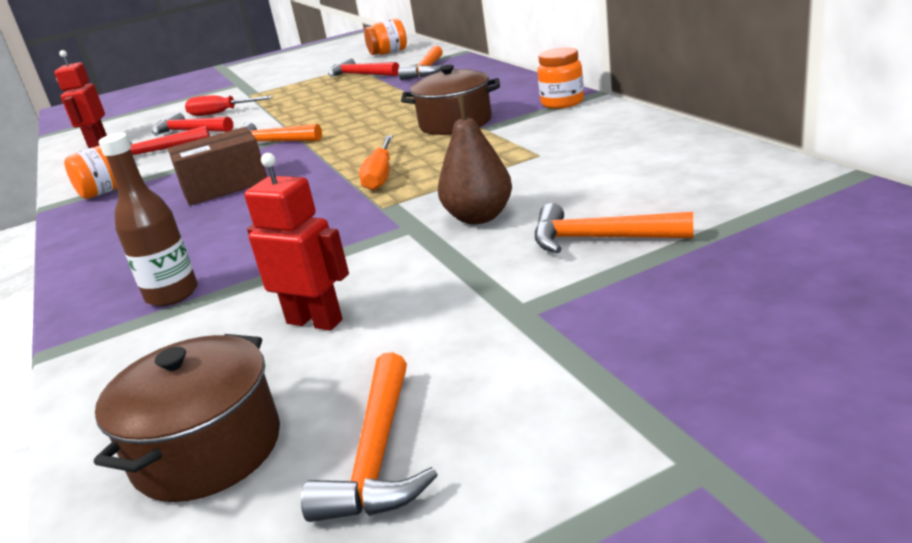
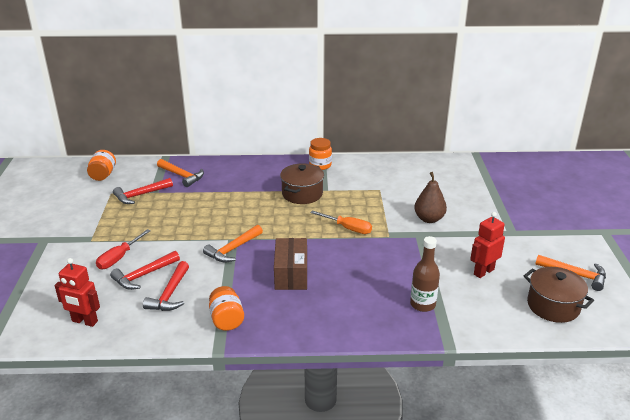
camera: 70 degrees left, 5 degrees up
orange hammer [535,203,693,253] -> none

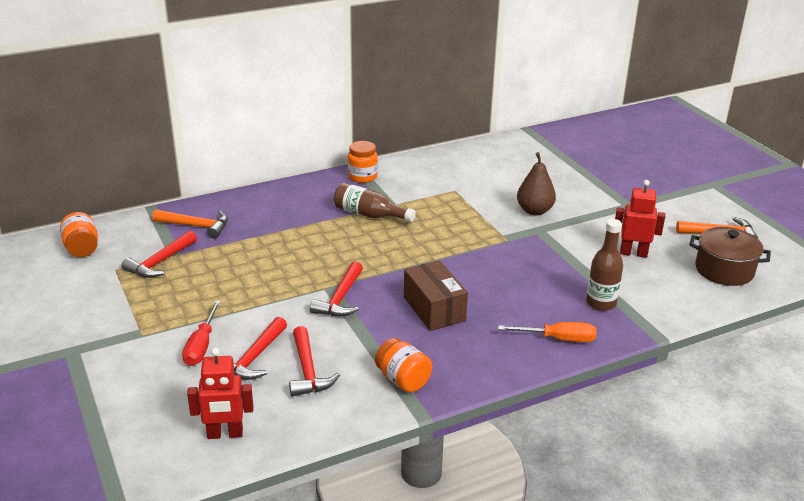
camera: 25 degrees left, 0 degrees up
orange hammer [203,225,263,263] -> red hammer [310,261,363,317]
brown pot [280,163,324,204] -> brown bottle [334,183,416,222]
orange screwdriver [310,210,372,234] -> orange screwdriver moved to [498,322,597,342]
red robot [470,212,505,278] -> red robot turned 75 degrees clockwise [615,180,665,258]

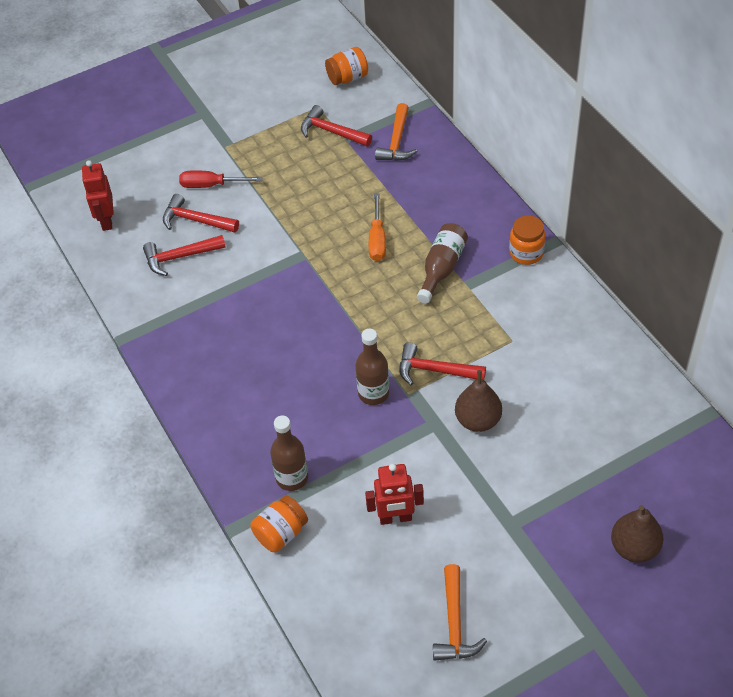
camera: 90 degrees right, 20 degrees up
red hammer [310,261,363,317] -> red hammer moved to [400,342,486,385]
orange jar [375,338,432,393] -> orange jar moved to [250,495,308,552]
brown box [404,260,468,331] -> none
orange screwdriver [498,322,597,342] -> orange screwdriver moved to [369,193,386,261]
red robot [615,180,665,258] -> red robot turned 75 degrees clockwise [365,464,424,525]
brown pot [689,227,771,286] -> none
none -> brown bottle [355,329,389,405]
none -> brown pear [611,505,664,563]

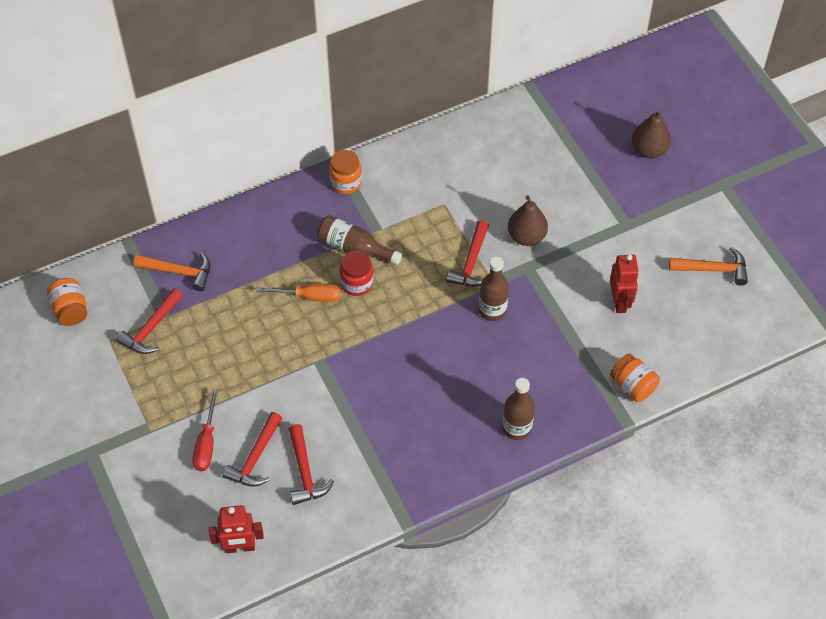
camera: 90 degrees left, 5 degrees up
brown bottle [270,415,308,491] -> brown bottle moved to [502,378,535,440]
none -> red jar [340,251,374,296]

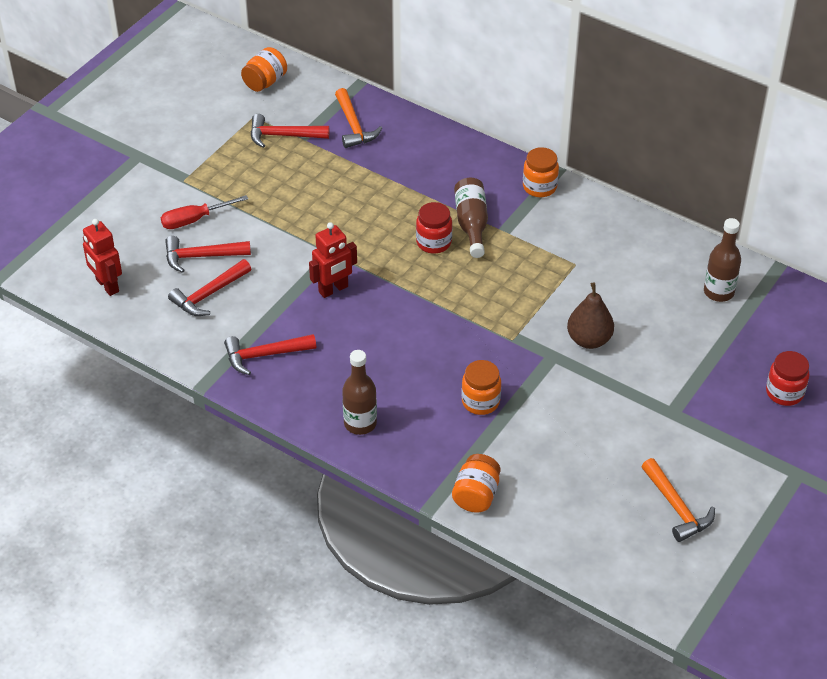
camera: 60 degrees right, 10 degrees down
orange screwdriver [256,284,341,302] -> none
red hammer [446,220,489,286] -> red hammer moved to [224,334,316,375]
brown bottle [479,257,509,321] -> brown bottle moved to [704,218,741,302]
red robot [610,254,639,313] -> red robot moved to [309,222,357,298]
brown pear [632,110,671,158] -> red jar [766,351,809,406]
none -> orange jar [461,360,501,415]

